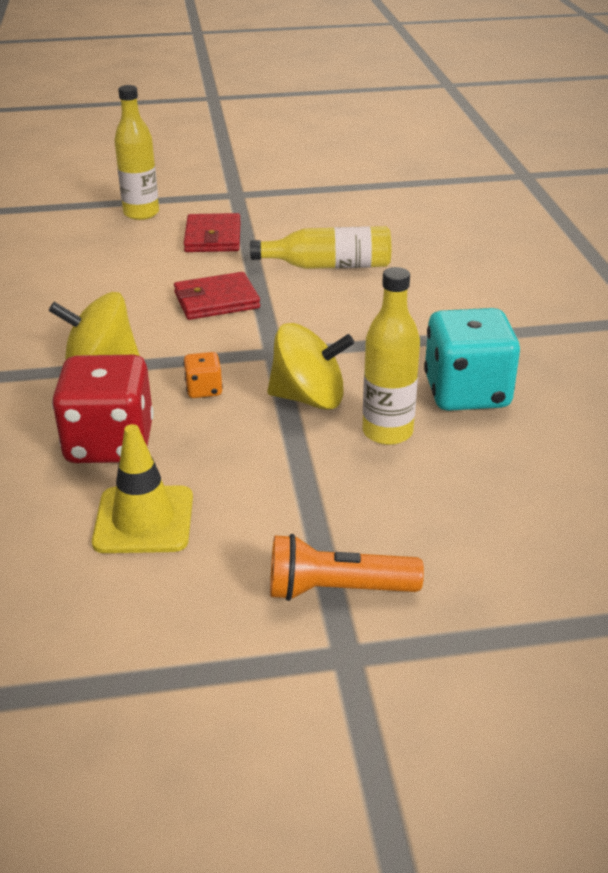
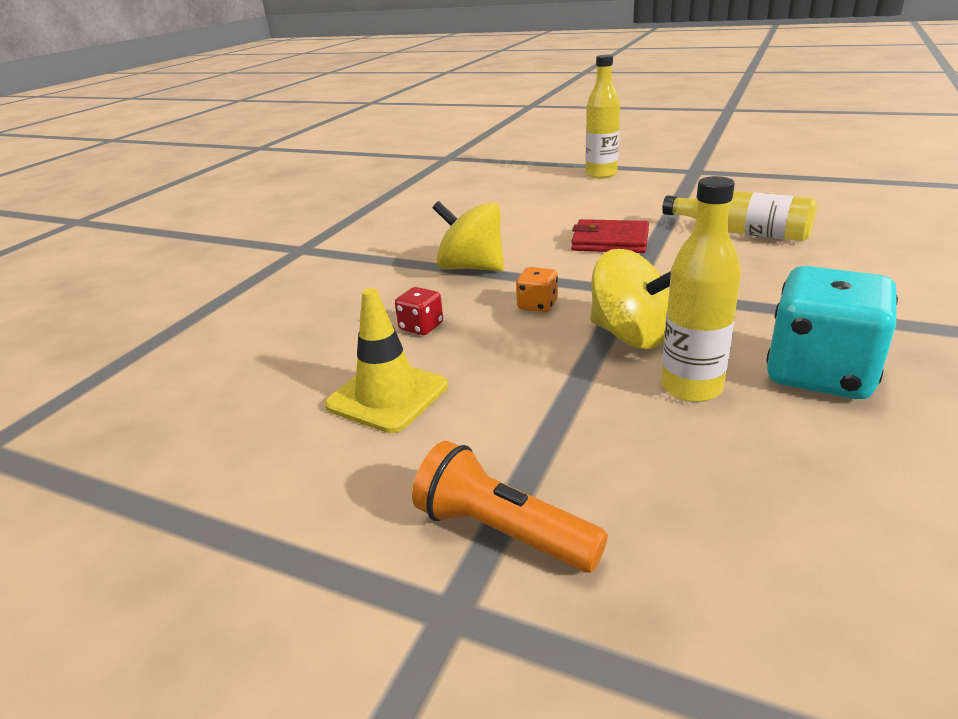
camera: 35 degrees right, 5 degrees down
red dice [52,355,154,463] -> red dice [395,287,443,335], size x0.45
red wallet [184,213,241,252] -> none

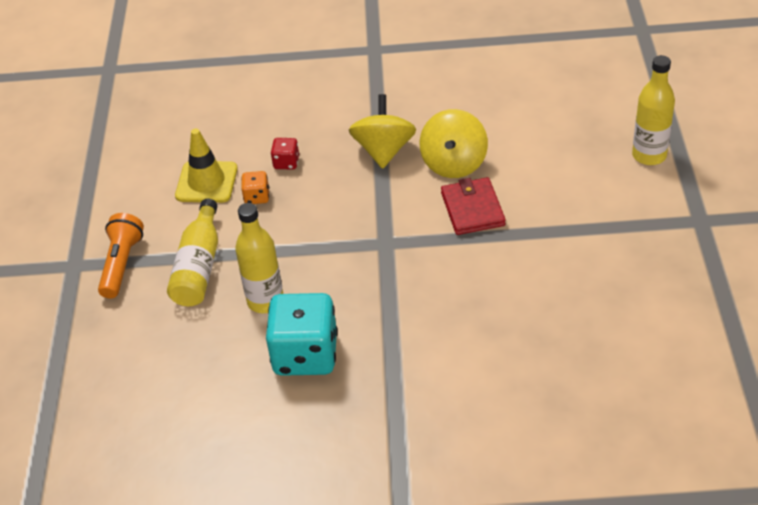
camera: 65 degrees right, 15 degrees up
orange dice [516,267,558,312] -> orange dice moved to [241,171,269,204]
yellow spinning top [590,249,671,349] -> yellow spinning top moved to [419,109,488,178]
yellow bottle [662,191,817,242] -> yellow bottle moved to [167,199,218,306]

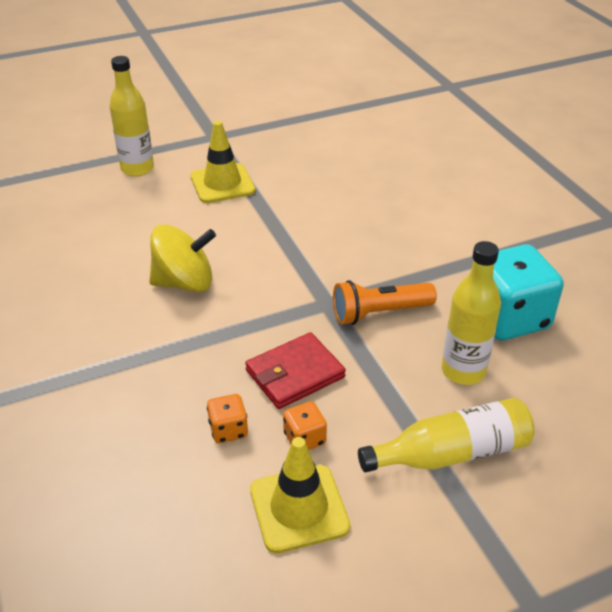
camera: 115 degrees left, 5 degrees down
orange flashlight [98,213,144,299] -> orange flashlight moved to [333,280,437,325]
red dice [271,138,299,169] -> orange dice [207,394,248,443]
yellow spinning top [349,94,416,169] -> none
red wallet [441,177,506,235] -> red wallet moved to [245,332,346,409]
none -> yellow traffic cone [191,121,255,203]

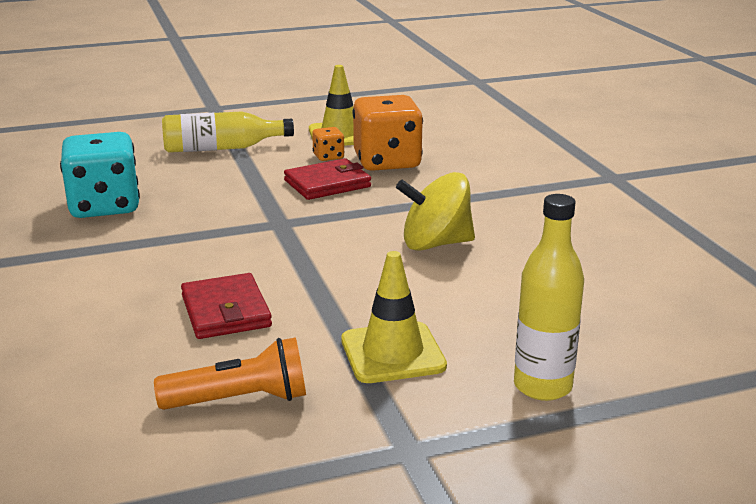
camera: 175 degrees left, 15 degrees down
orange dice [207,394,248,443] -> orange dice [352,95,423,171], size x2.22
orange flashlight [333,280,437,325] -> orange flashlight moved to [154,337,306,410]
yellow bottle [442,241,501,385] -> none
none -> red wallet [181,273,272,339]

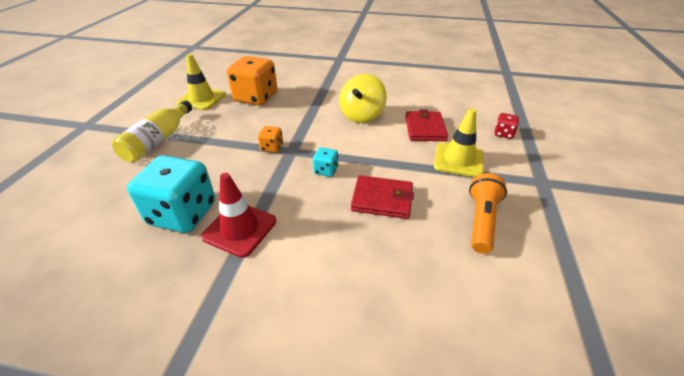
camera: 60 degrees left, 15 degrees up
red wallet [284,158,371,200] -> red wallet moved to [405,109,448,141]
orange dice [312,127,344,161] -> orange dice moved to [258,126,283,153]
yellow bottle [514,194,584,401] -> red dice [494,113,519,139]
none -> red traffic cone [201,173,276,258]
none -> turquoise dice [313,147,338,177]

